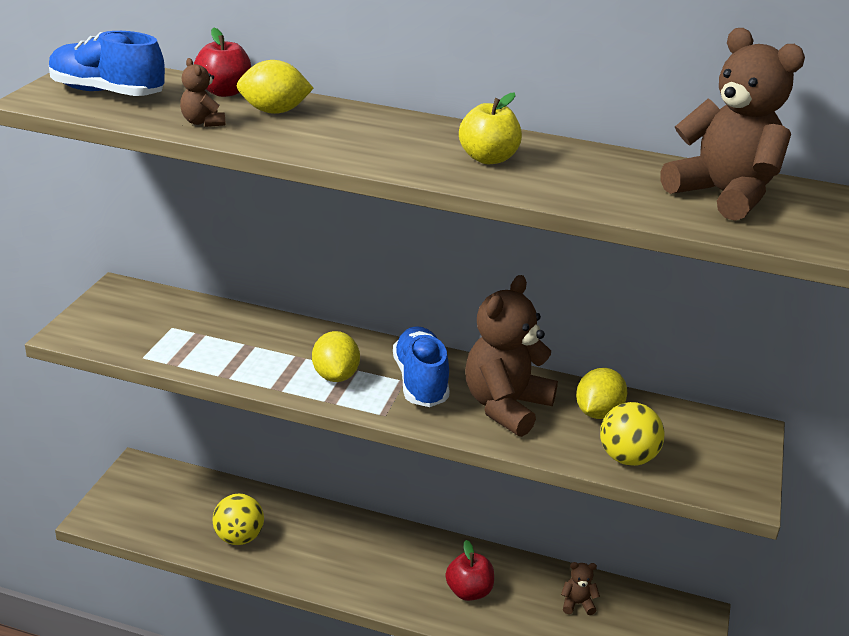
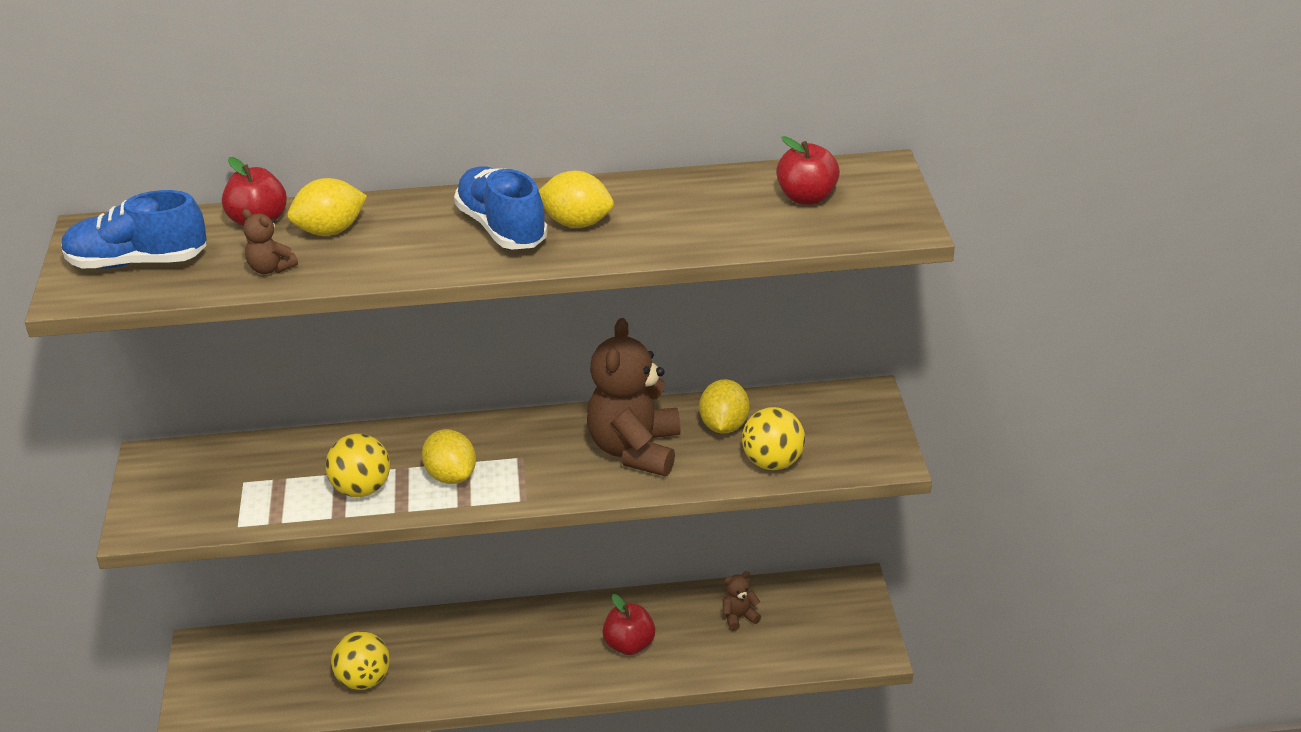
camera: 20 degrees left, 5 degrees up
blue shoe [393,326,450,407] -> blue shoe moved to [454,166,548,249]
yellow apple [459,92,522,164] -> yellow lemon [539,171,614,228]
brown teddy bear [660,28,805,221] -> red apple [776,136,840,205]
none -> yellow ball [326,434,390,497]

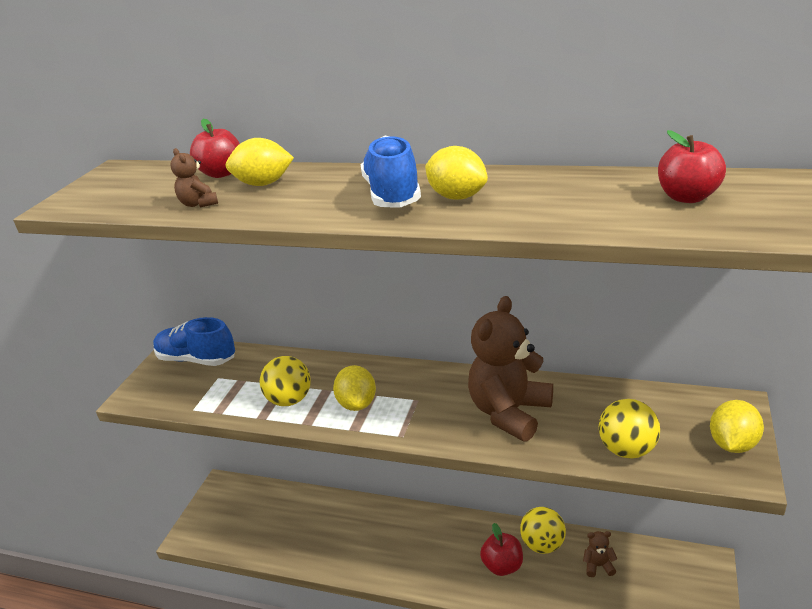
camera: 25 degrees right, 5 degrees down
blue shoe [61,190,207,269] -> blue shoe moved to [153,317,235,366]
yellow ball [331,631,390,690] -> yellow ball moved to [520,507,566,554]
yellow lemon [699,379,749,434] -> yellow lemon moved to [710,400,764,453]

